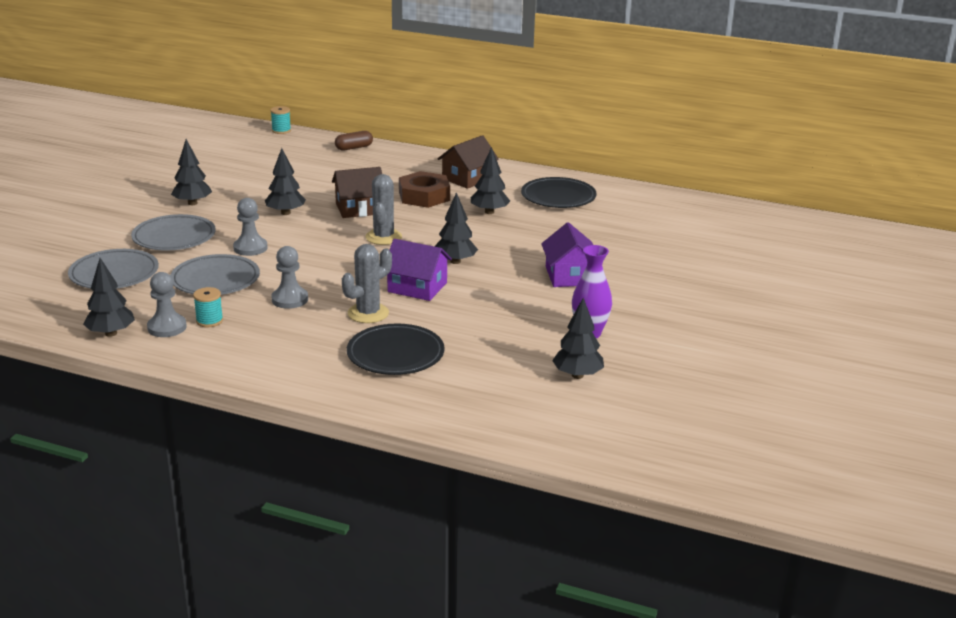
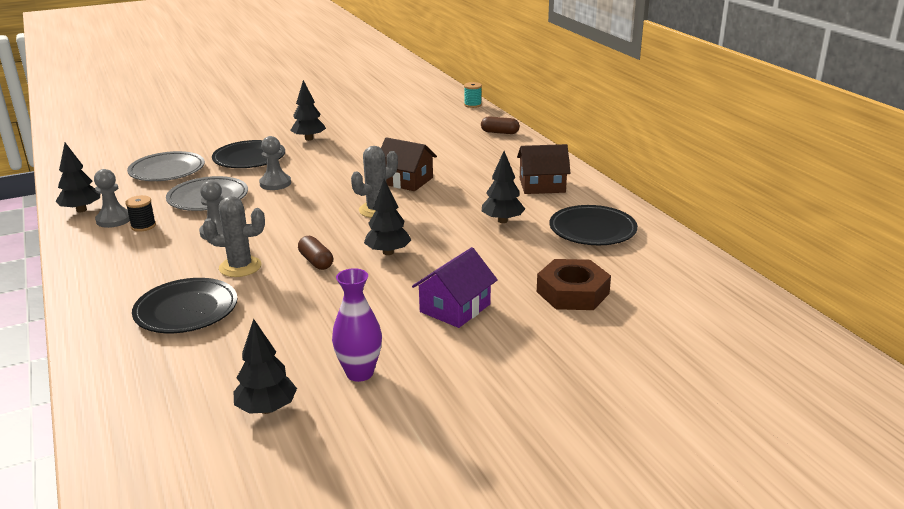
camera: 45 degrees right, 0 degrees up
grey plate [131,214,216,251] -> black plate [212,140,285,168]
turquoise spool [193,287,223,327] -> black spool [125,195,156,232]
black tree [265,148,306,215] -> none
purple house [387,239,452,301] -> brown capsule [298,236,333,270]
brown nut [399,171,450,208] -> brown nut moved to [537,259,611,310]

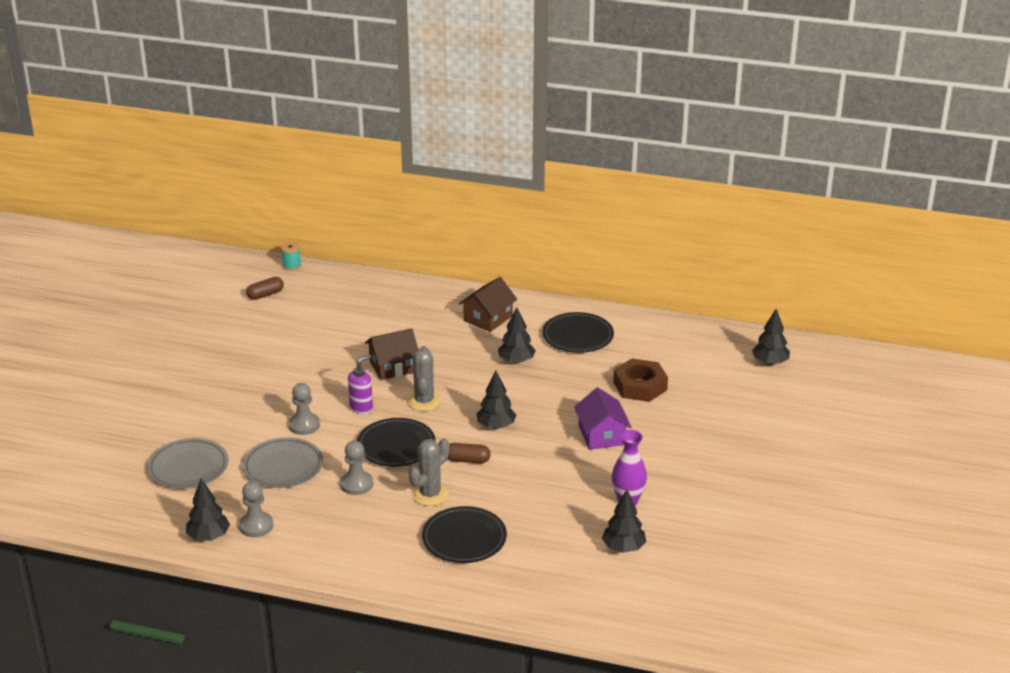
camera: 50 degrees left, 5 degrees up
black spool [125,195,156,232] -> none
black plate [212,140,285,168] -> black plate moved to [357,418,436,467]
black tree [290,80,326,141] -> black tree moved to [752,309,790,365]
brown capsule [481,116,520,134] -> brown capsule moved to [246,277,284,300]
none -> purple soap dispenser [348,354,373,414]

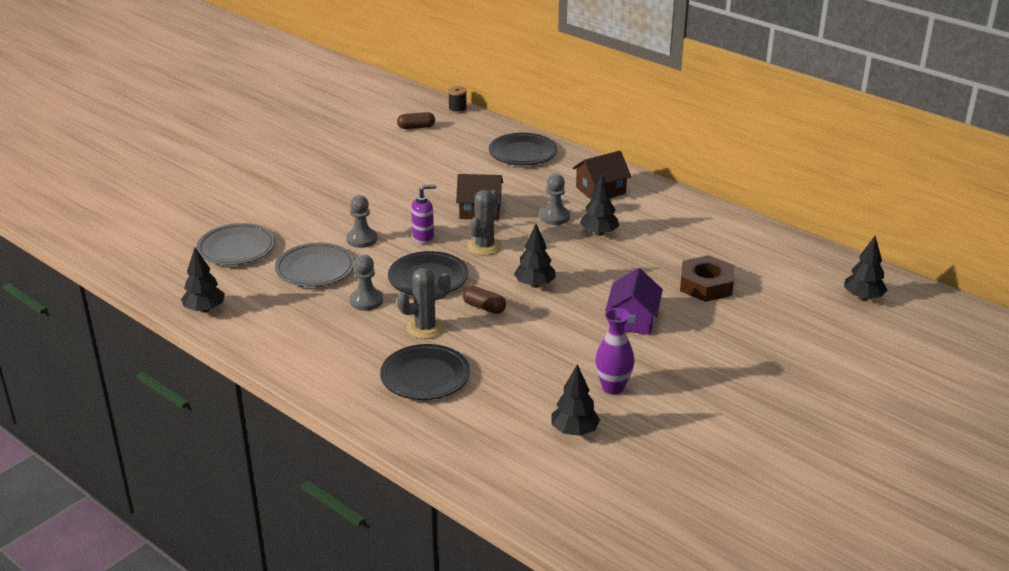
camera: 25 degrees right, 0 degrees up
grey pawn [239,481,273,537] -> grey pawn moved to [540,174,570,225]
turquoise spool [281,242,302,271] -> black spool [448,86,467,114]
black plate [543,312,614,353] -> black plate moved to [489,133,557,165]

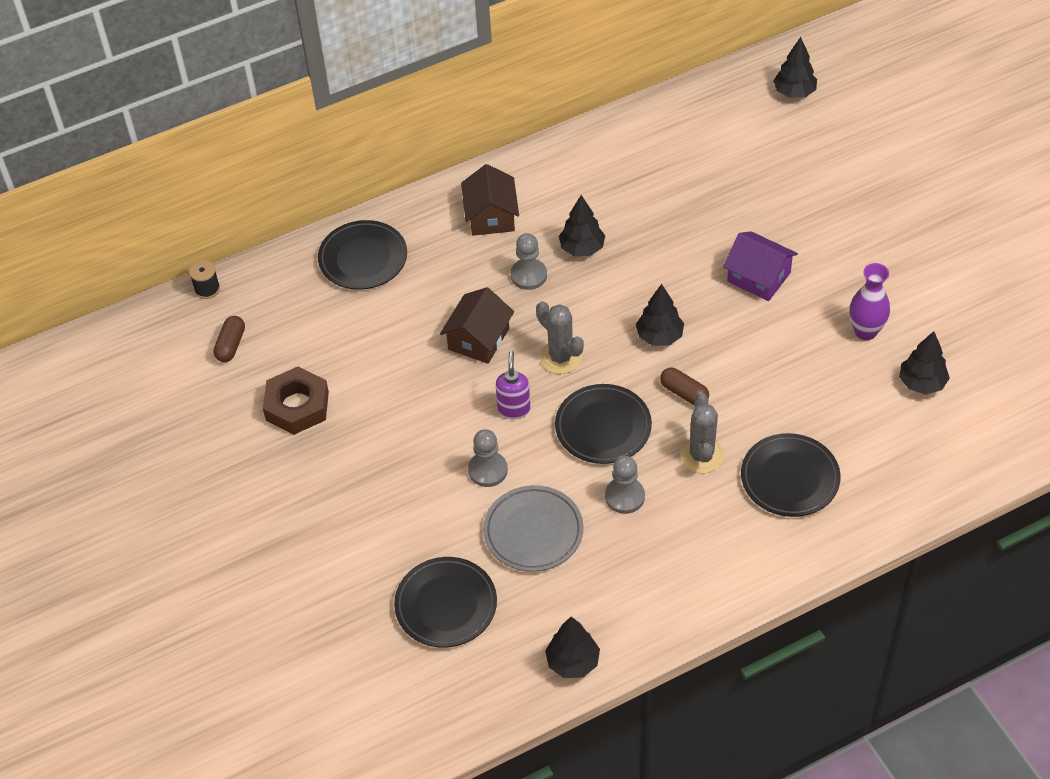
camera: 65 degrees left, 20 degrees up
grey plate [197,223,275,265] -> black plate [394,557,497,647]
brown capsule [463,286,506,314] -> brown capsule turned 75 degrees clockwise [660,368,709,405]
brown nut [680,255,734,302] -> brown nut moved to [263,366,329,435]

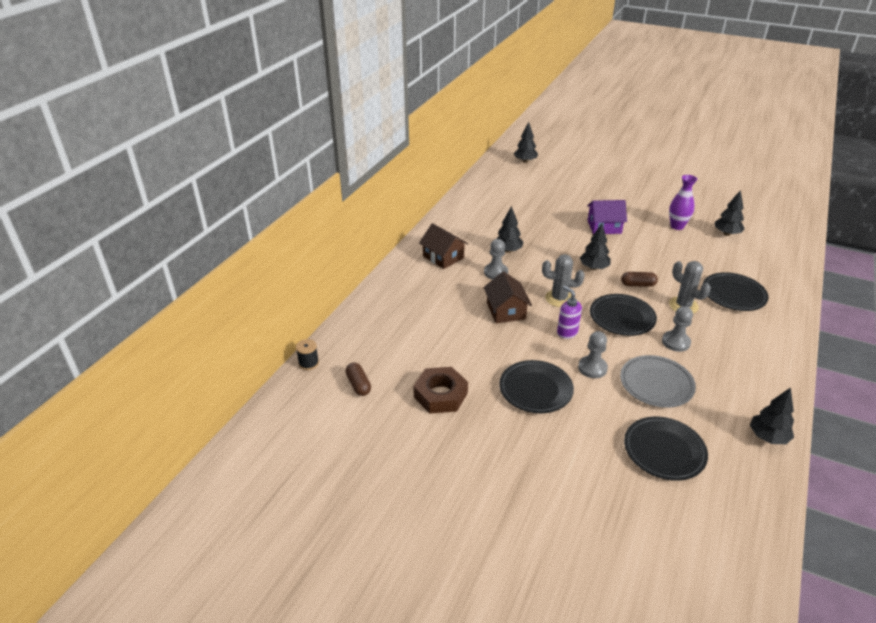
camera: 40 degrees left, 15 degrees down
black plate [318,220,407,290] -> black plate moved to [499,360,574,413]

